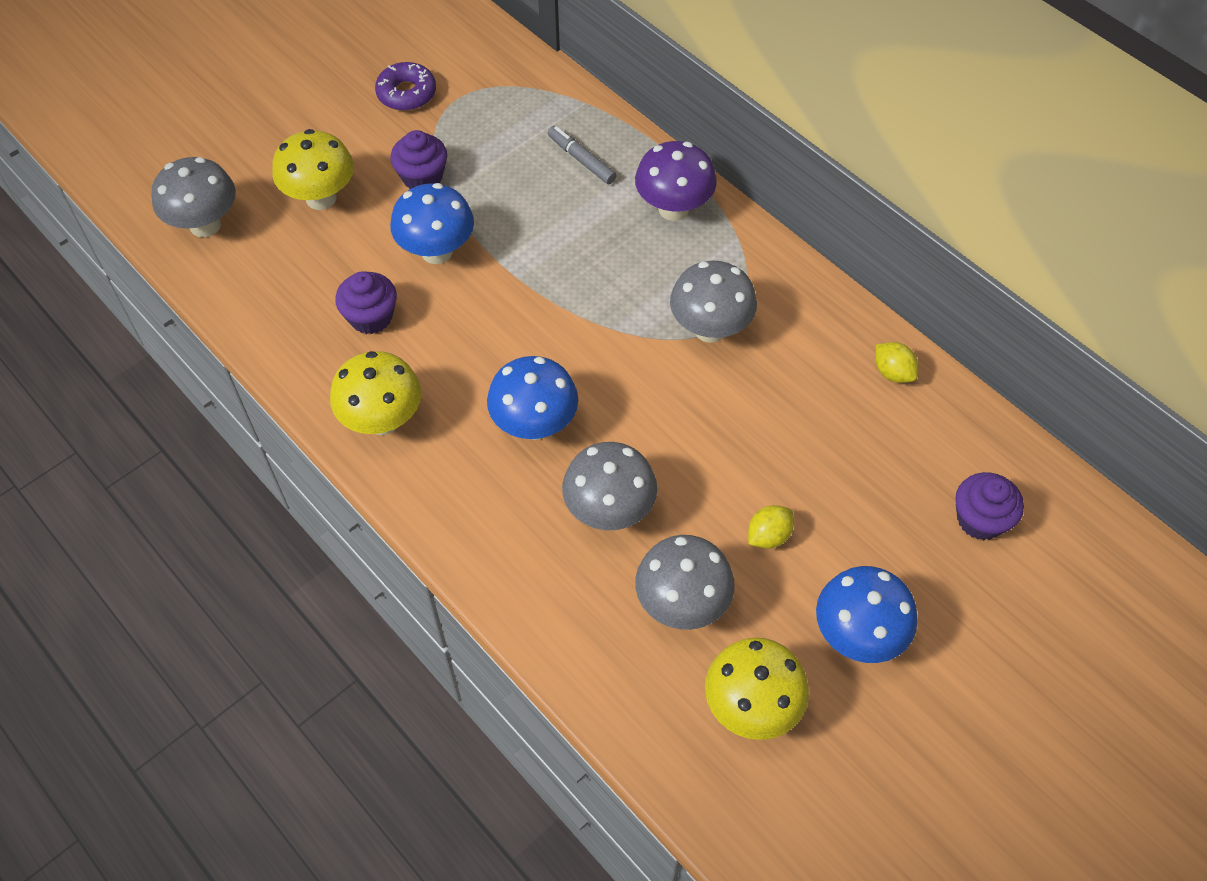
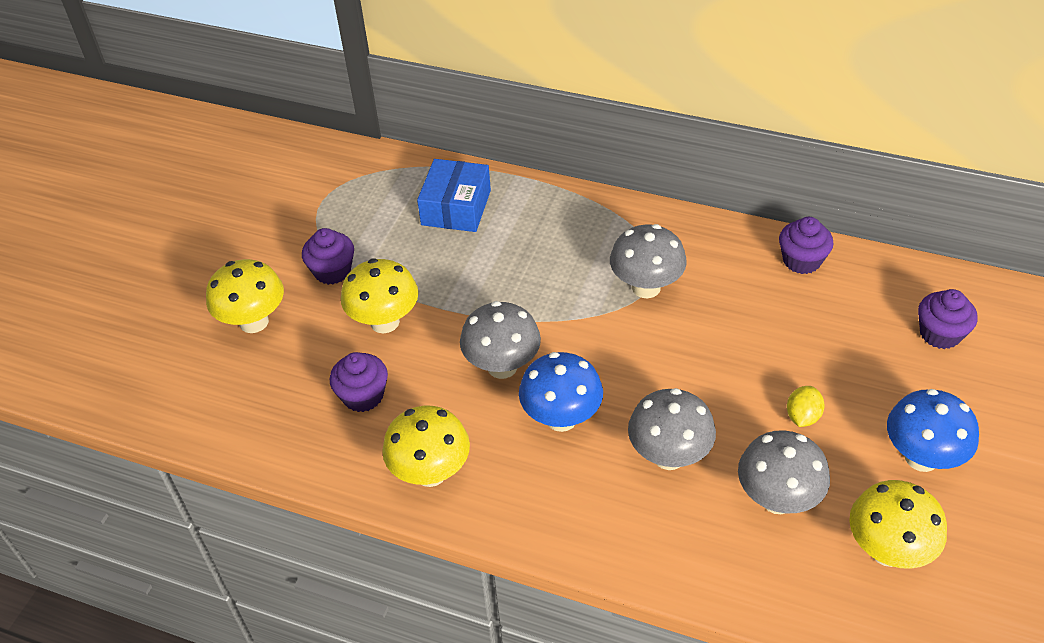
camera: 25 degrees left, 10 degrees down
grey mushroom [151,157,236,237] -> grey mushroom moved to [460,301,541,379]
purple donut [375,62,436,111] -> none
blue mushroom [390,183,474,264] -> yellow mushroom [341,258,418,333]
grey marker [548,126,617,184] -> blue box [417,159,491,232]
purple mushroom [635,141,717,221] -> none
yellow lemon [876,342,918,383] -> purple cupcake [779,217,834,274]

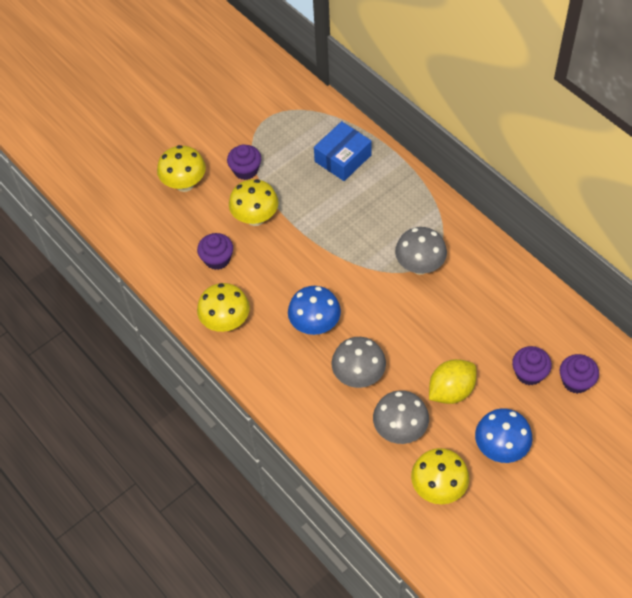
camera: 30 degrees right, 10 degrees up
grey mushroom [460,301,541,379] -> none
purple cupcake [779,217,834,274] -> purple cupcake moved to [512,346,552,385]
yellow lemon [787,386,824,427] -> yellow lemon [429,359,477,404], size x1.77

